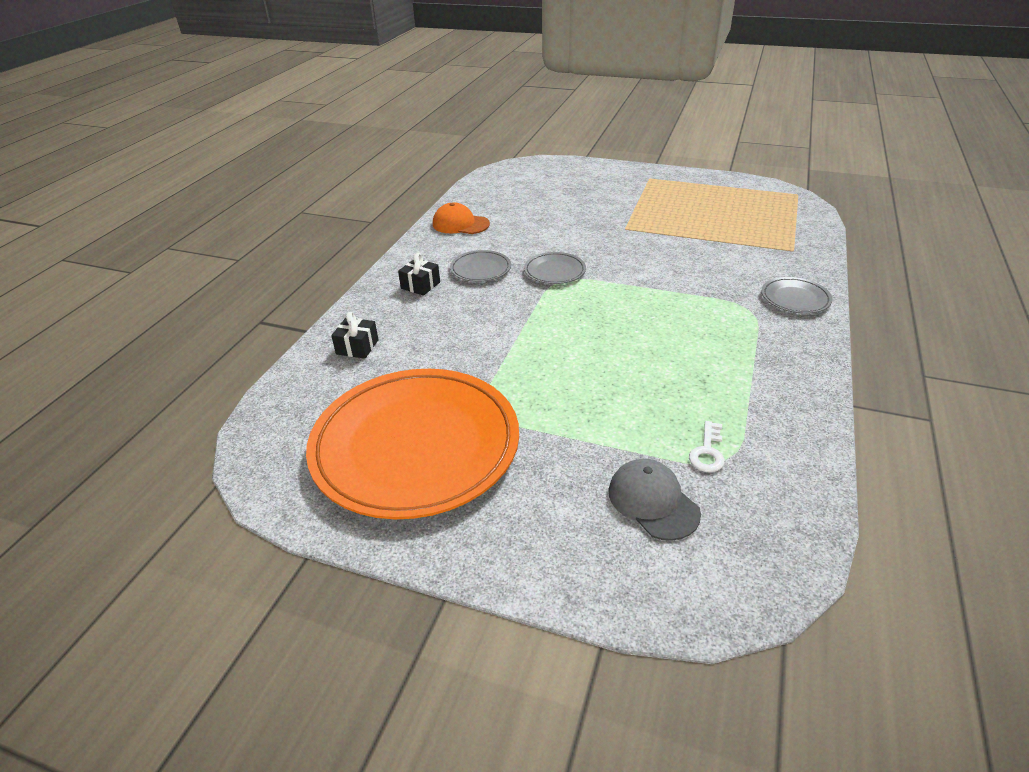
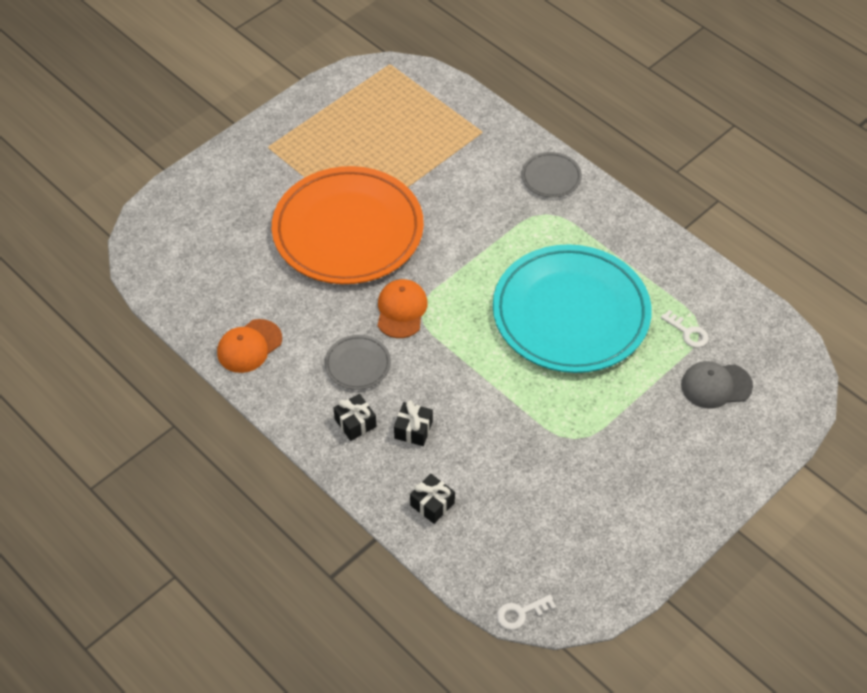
camera: 65 degrees left, 15 degrees up
orange plate [306,369,519,519] -> orange plate moved to [272,166,424,284]
grey plate [524,252,586,284] -> orange cap [378,279,428,338]
none -> black gift [394,400,433,446]
none -> turquoise plate [493,244,652,373]
none -> white key [497,595,556,630]

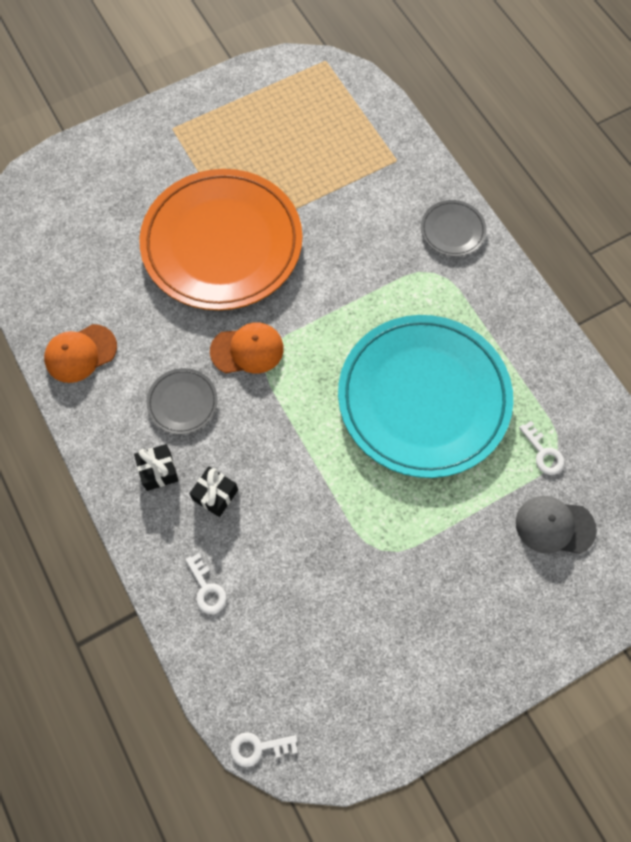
camera: 15 degrees right, 15 degrees up
orange cap [378,279,428,338] -> orange cap turned 60 degrees clockwise [210,322,284,373]
black gift [410,474,455,524] -> white key [185,553,227,614]

